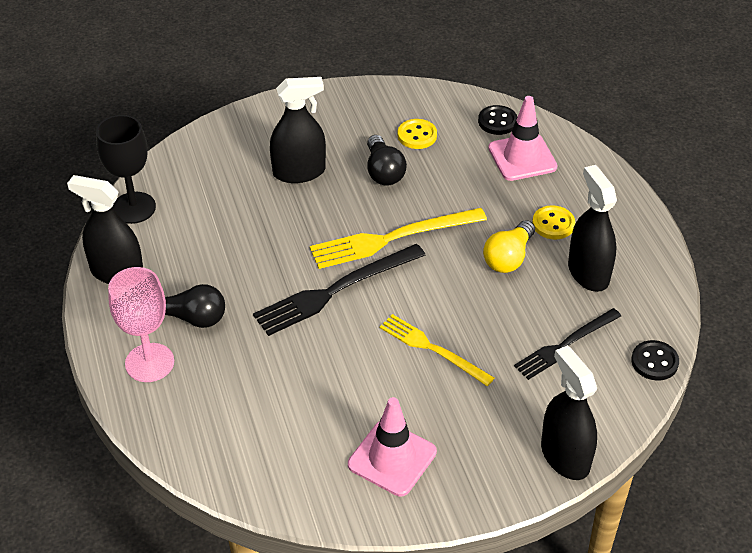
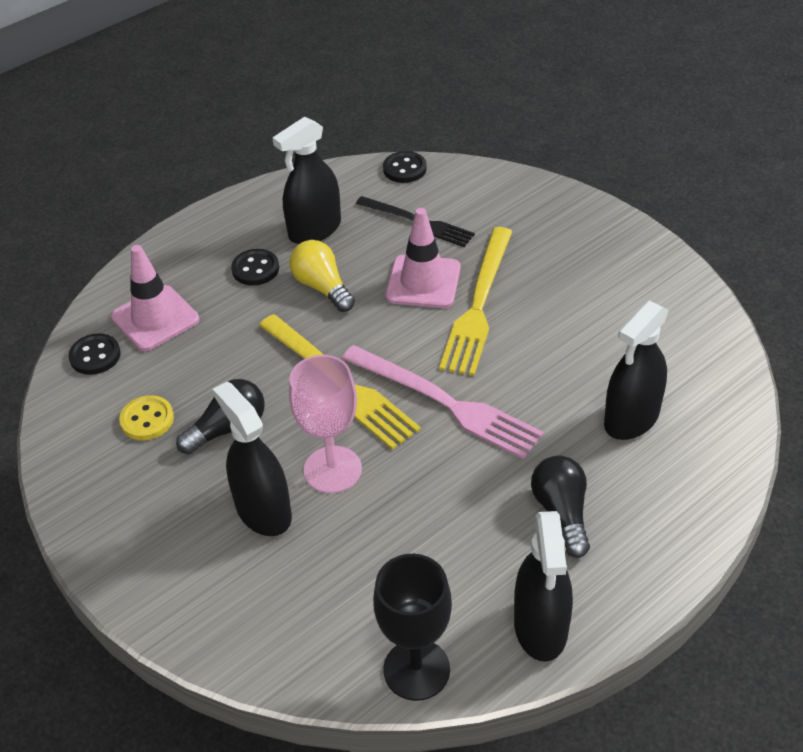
camera: 110 degrees left, 0 degrees up
pink goblet [108,267,174,382] -> pink goblet moved to [289,355,362,493]
black fork [253,244,425,336] -> pink fork [342,345,544,459]
pink traffic cone [348,397,437,496] -> pink traffic cone moved to [385,208,461,308]
yellow fork [380,314,494,386] -> yellow fork [439,227,512,376], size x1.51
yellow light bulb [483,220,535,273] -> yellow light bulb turned 135 degrees counterclockwise [290,240,355,312]
yellow button [532,205,575,239] -> black button [231,249,279,285]
black spray bottle [541,345,597,480] -> black spray bottle moved to [604,301,669,440]

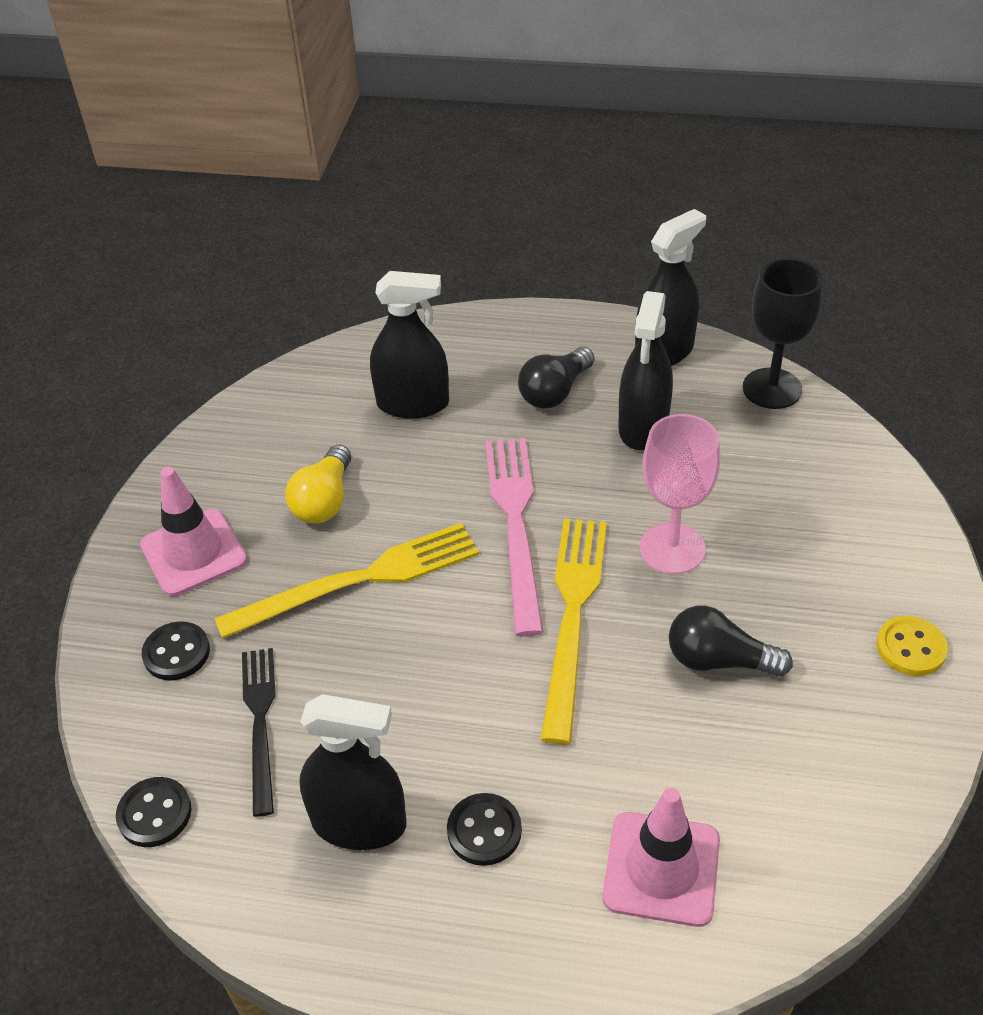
camera: 130 degrees left, 0 degrees up
black button [68,333,121,375] -> black button moved to [142,621,210,680]
yellow button [119,395,174,440] -> yellow button moved to [877,616,948,676]
black spray bottle [213,382,292,536] -> black spray bottle moved to [618,291,673,450]
yellow light bulb [290,240,355,312] -> yellow light bulb moved to [285,445,351,523]
pink traffic cone [385,208,461,308] -> pink traffic cone moved to [140,467,247,596]

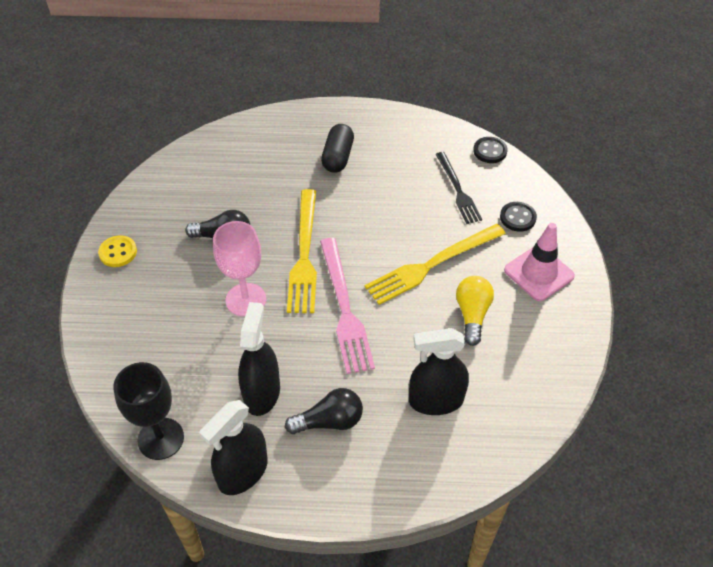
camera: 170 degrees right, 5 degrees up
black spray bottle [299,694,406,850] -> none
black button [447,793,522,866] -> black capsule [321,124,354,173]
black light bulb [518,347,594,409] -> black light bulb turned 45 degrees clockwise [285,388,363,434]
pink traffic cone [603,788,720,927] -> none

